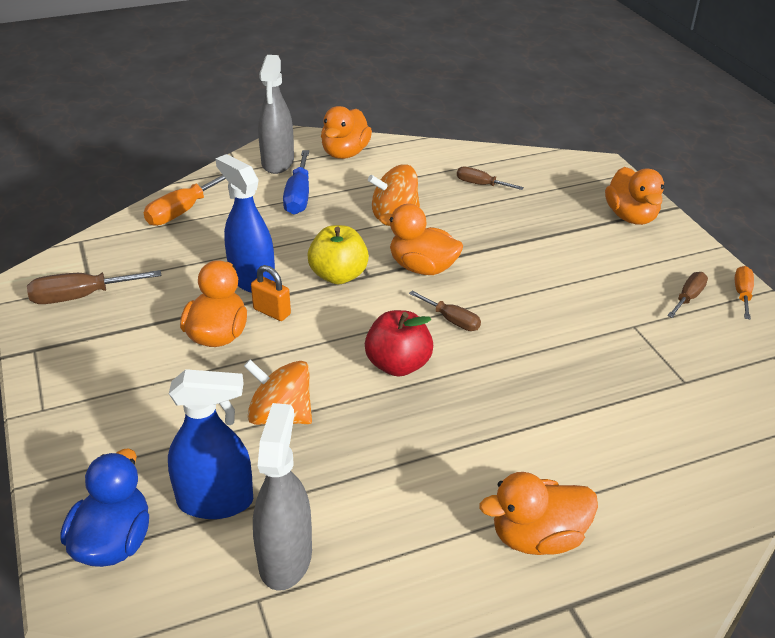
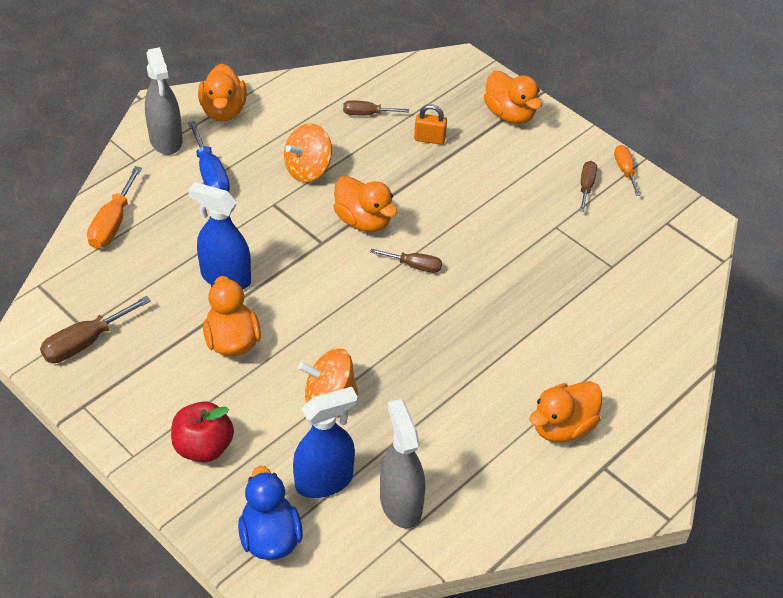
camera: 25 degrees left, 10 degrees up
orange padlock [251,265,291,321] -> orange padlock moved to [414,104,447,145]
yellow apple [307,225,369,284] -> none
red apple [365,310,433,377] -> red apple moved to [171,401,234,462]
orange duck [379,204,463,275] -> orange duck turned 135 degrees counterclockwise [334,176,397,232]

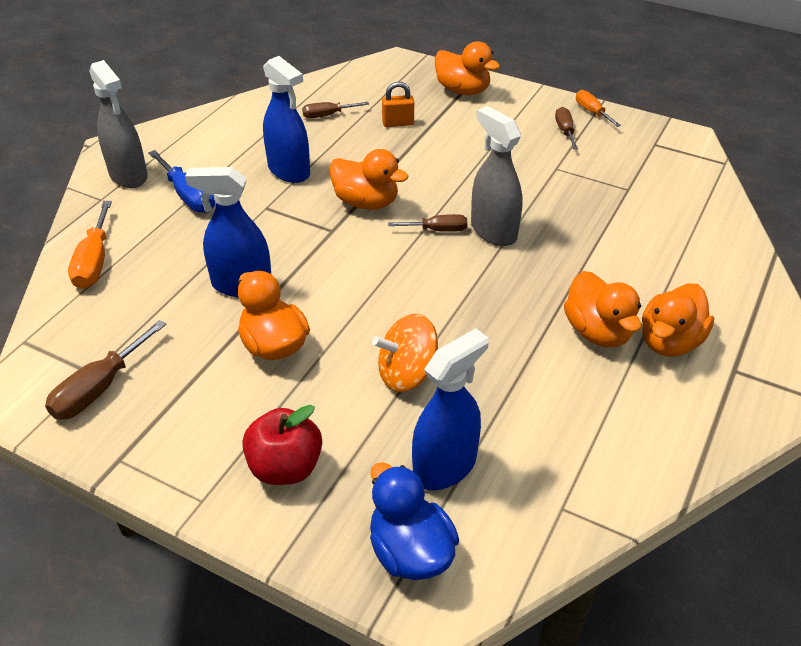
camera: 15 degrees left, 5 degrees down
orange duck [198,64,247,121] -> orange duck moved to [564,271,642,348]
orange spinning top [284,123,332,182] -> blue spray bottle [263,56,310,183]
grey spray bottle [380,399,425,529] -> grey spray bottle moved to [471,106,523,246]

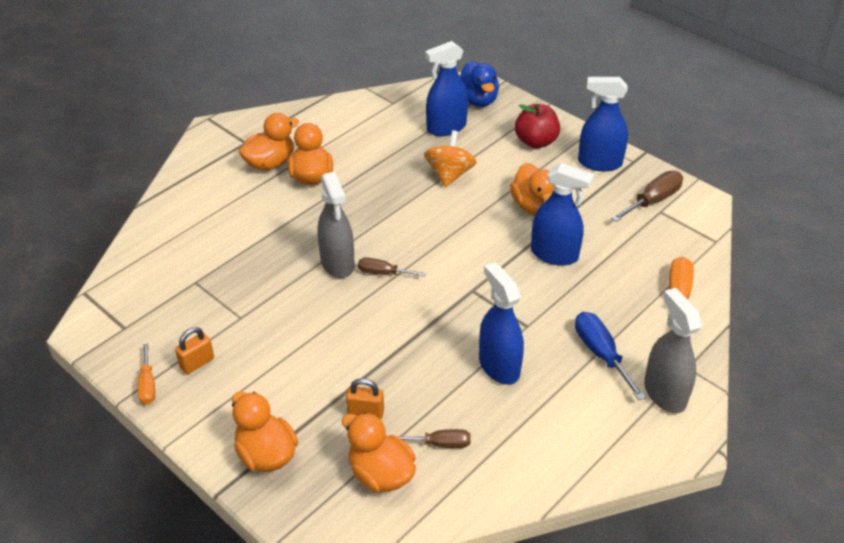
camera: 165 degrees left, 0 degrees up
orange duck [329,149,408,210] -> orange duck moved to [342,412,416,492]
orange spinning top [372,314,438,392] -> orange spinning top turned 75 degrees counterclockwise [424,130,477,188]
brown screwdriver [555,107,578,149] -> orange padlock [175,327,214,374]
none -> blue spray bottle [578,77,628,171]

